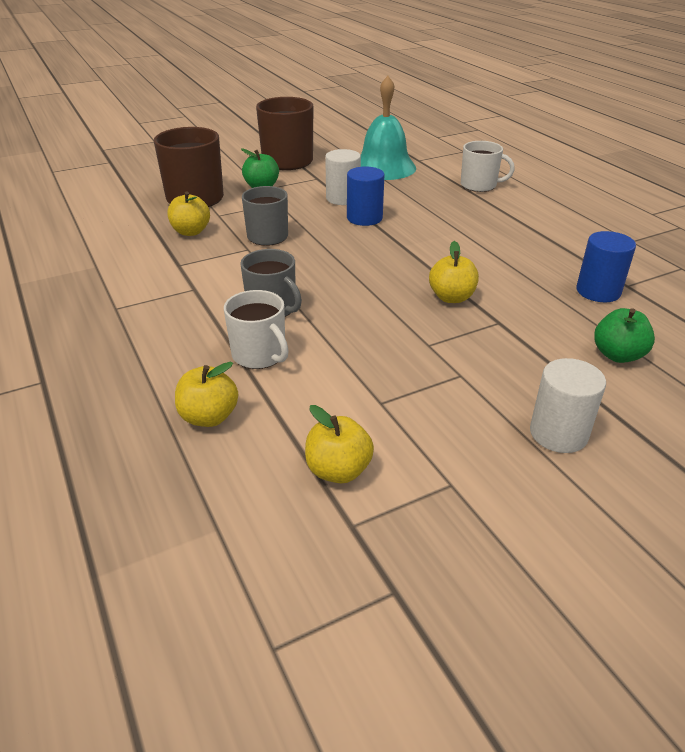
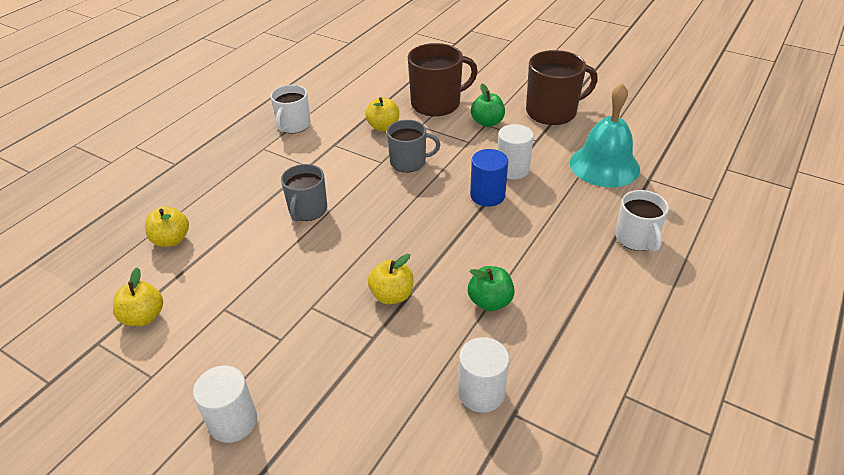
camera: 60 degrees right, 5 degrees up
white mug [224,290,289,369] -> white mug moved to [270,85,311,133]
blue cylinder [576,231,636,302] -> white cylinder [458,337,509,413]
green apple [594,308,655,363] -> green apple moved to [468,266,515,311]

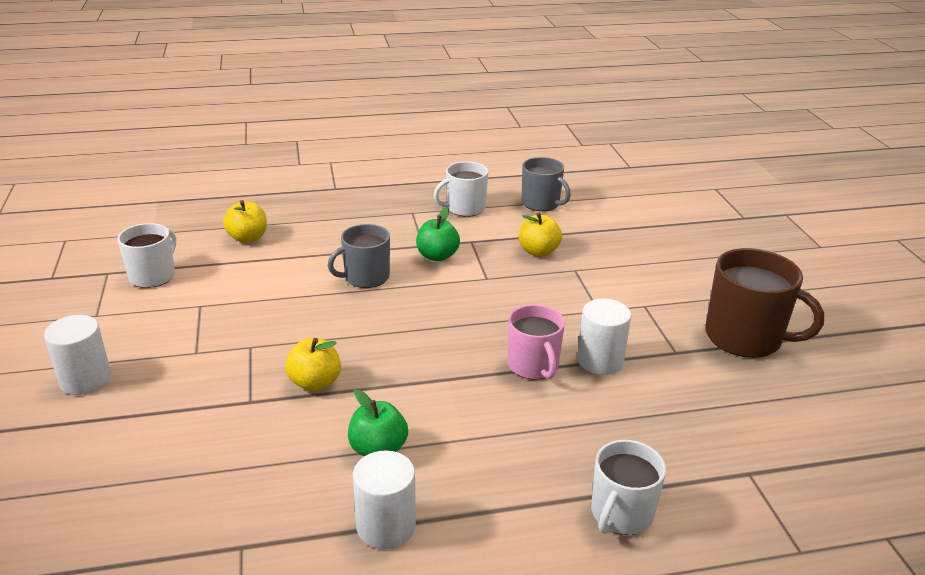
camera: 45 degrees right, 10 degrees down
yellow apple [113,267,163,326] -> white mug [117,223,176,288]
grey mug [387,120,440,172] -> grey mug moved to [522,157,571,211]
brown mug [408,43,478,116] -> none
white cylinder [458,337,509,413] -> white cylinder moved to [353,451,416,549]
blue cylinder [470,149,508,207] -> pink mug [508,305,565,380]
green apple [471,84,505,127] -> green apple moved to [416,207,460,261]
turquoise bell [570,83,640,187] -> none

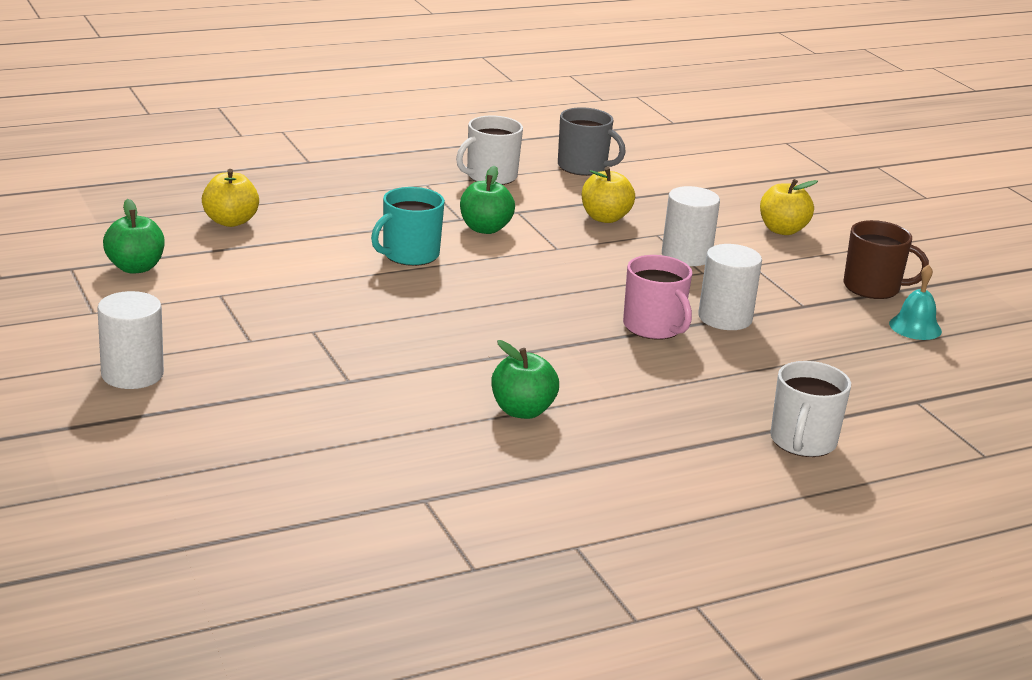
camera: 15 degrees left, 5 degrees down
white mug [117,223,176,288] -> green apple [103,199,165,274]
yellow apple [285,338,341,391] -> yellow apple moved to [760,179,818,235]
grey mug [328,224,390,288] -> turquoise mug [371,187,445,266]
white cylinder [353,451,416,549] -> white cylinder moved to [662,186,720,266]
brown mug [705,248,824,358] -> brown mug [844,220,929,299], size x0.65
none -> turquoise bell [889,265,942,340]

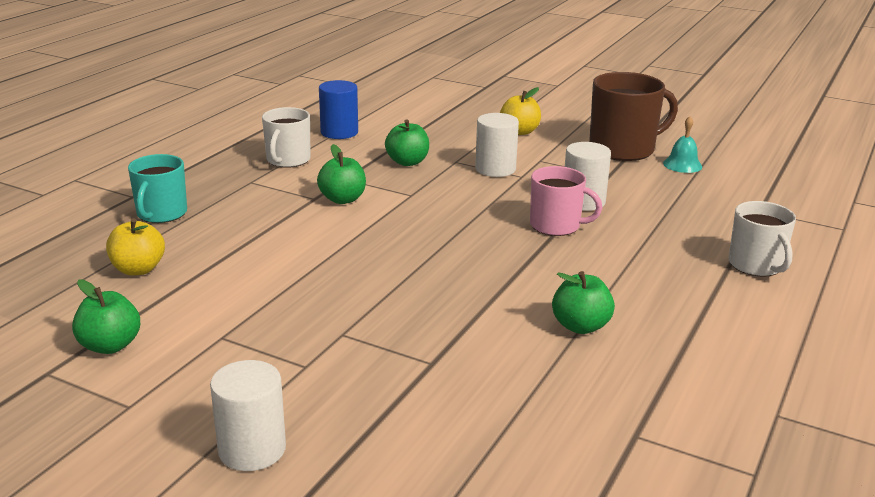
camera: 35 degrees left, 0 degrees up
turquoise mug [371,187,445,266] -> turquoise mug moved to [128,154,187,223]
grey mug [558,107,626,176] -> blue cylinder [319,80,358,139]
yellow apple [582,167,635,223] -> green apple [385,120,429,166]
brown mug [844,220,929,299] -> brown mug [589,72,678,161], size x1.54

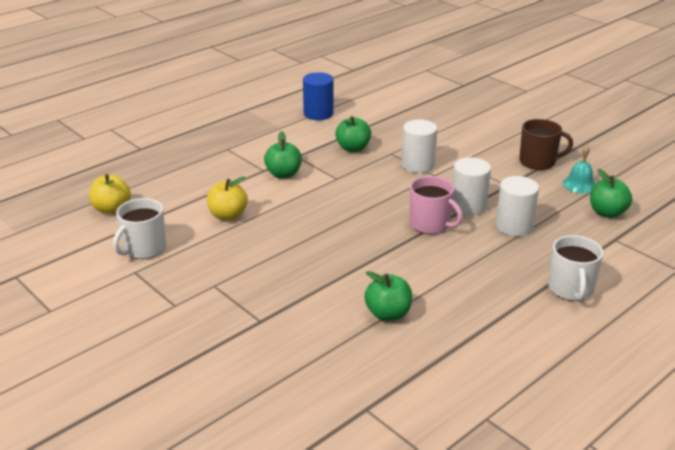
camera: 20 degrees right, 5 degrees up
green apple [72,280,140,354] -> green apple moved to [590,169,632,218]
turquoise mug [128,154,187,223] -> none
white cylinder [210,360,286,471] -> white cylinder moved to [496,176,539,236]
white mug [262,107,310,168] -> white mug moved to [113,198,166,259]
yellow apple [500,87,541,135] -> yellow apple moved to [207,176,248,220]
brown mug [589,72,678,161] -> brown mug [519,119,573,170], size x0.65

